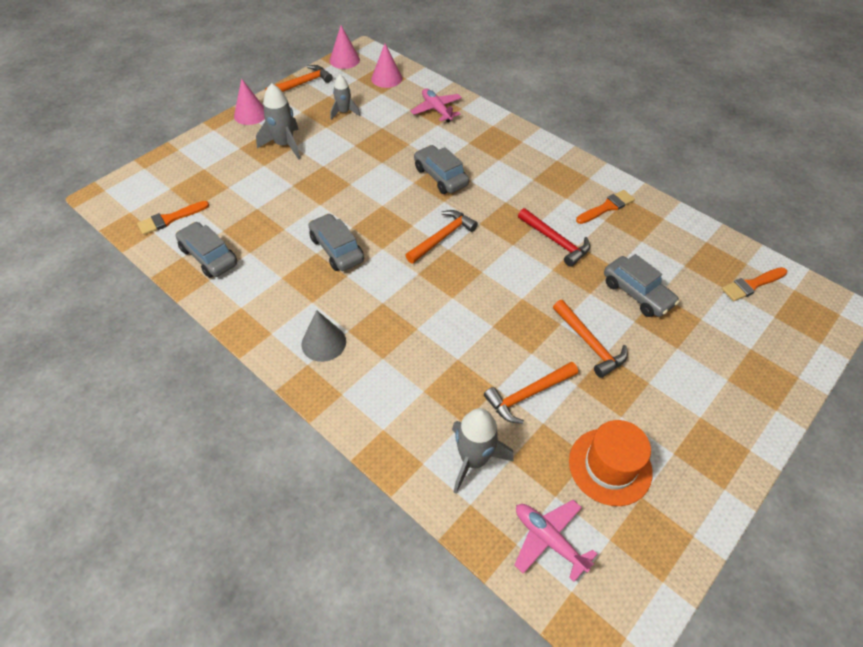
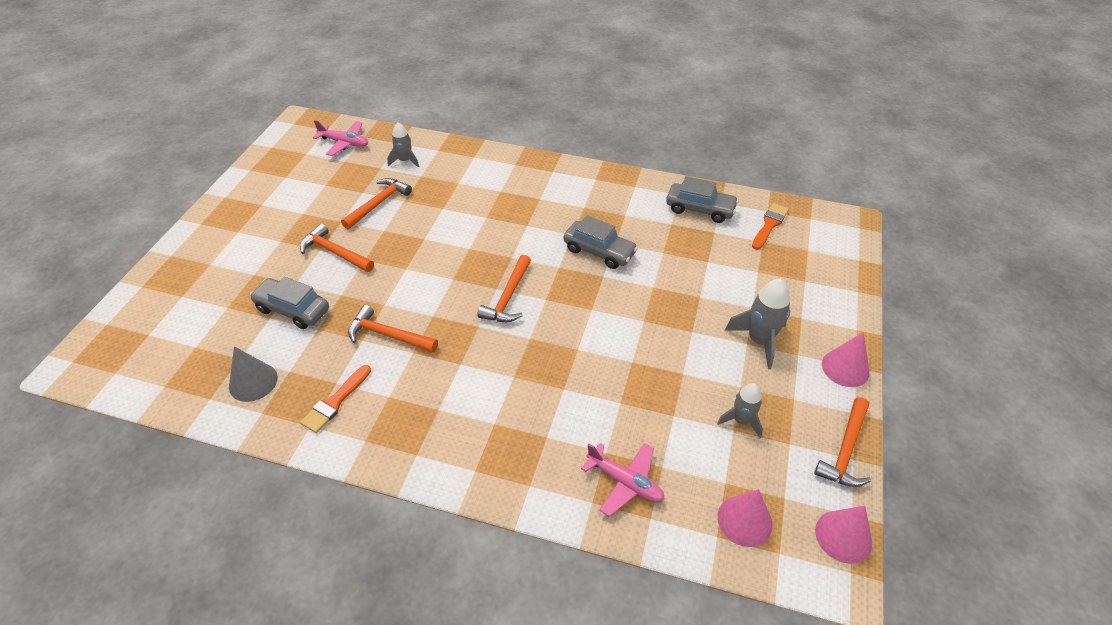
camera: 155 degrees right, 5 degrees down
grey cone [302,310,346,362] -> grey cone moved to [229,346,278,402]
grey car [414,145,469,194] -> none
grey rocket [452,408,514,494] -> grey rocket [387,122,419,168], size x0.64
red hammer [518,208,590,267] -> orange hammer [348,305,438,353]
orange hat [569,420,653,506] -> none
orange brush [722,267,787,301] -> none

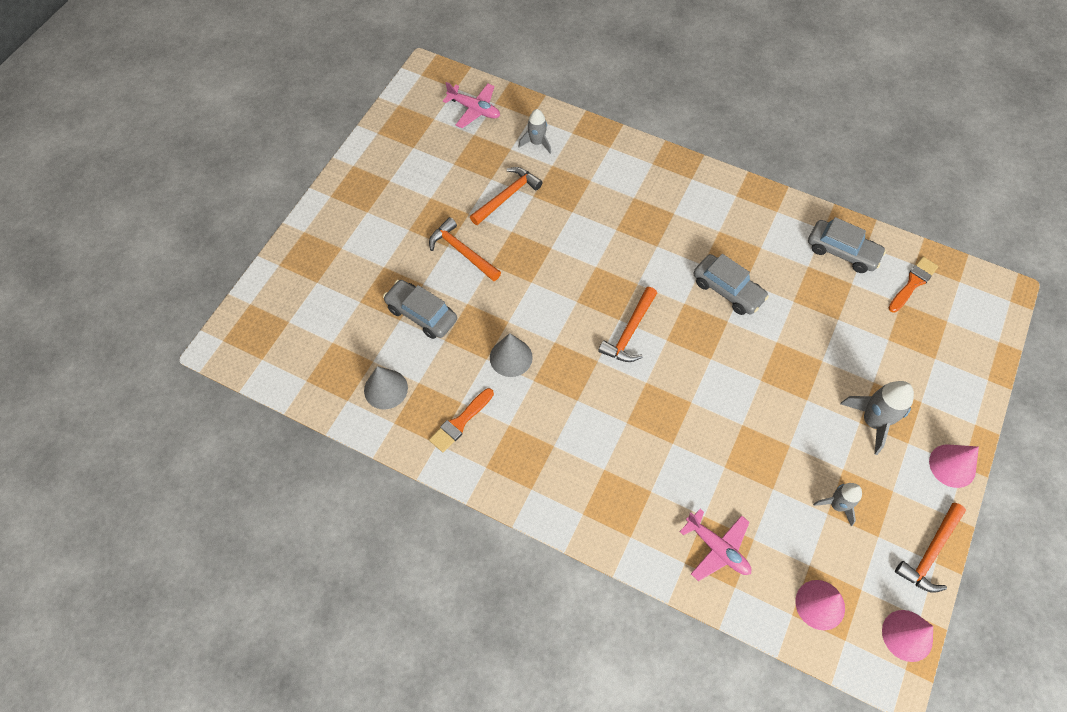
camera: 10 degrees right, 15 degrees up
orange hammer [348,305,438,353] -> grey cone [490,333,533,377]

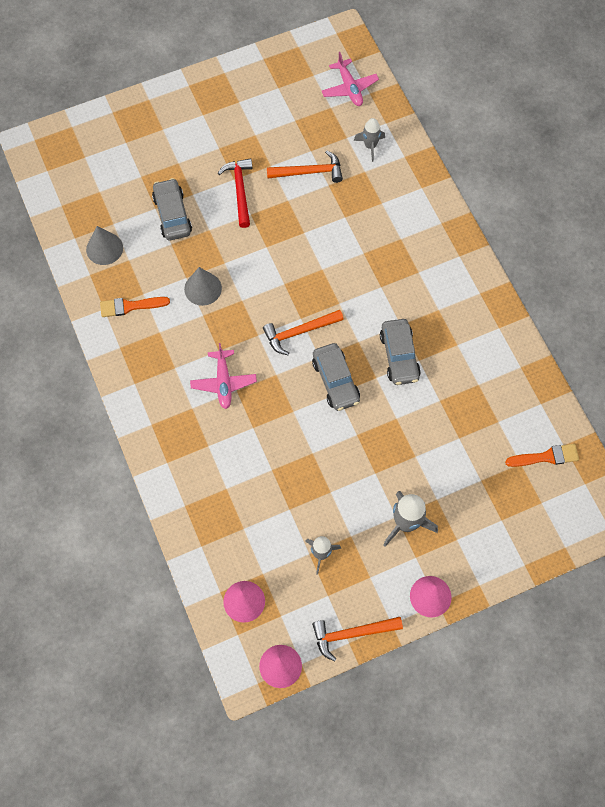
camera: 40 degrees right, 5 degrees up
orange hammer [429,217,501,281] -> red hammer [218,158,253,228]
pink plane [680,509,751,581] -> pink plane moved to [190,343,257,409]
grey car [808,217,886,273] -> grey car moved to [312,343,360,411]

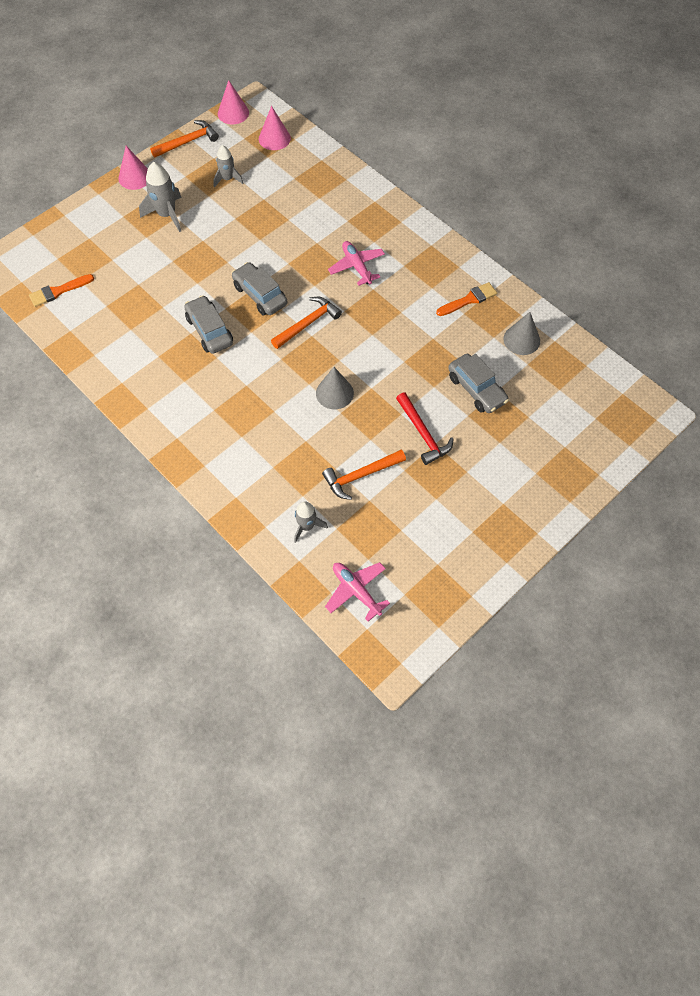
camera: 160 degrees right, 5 degrees down
grey cone [184,267,222,306] -> grey cone moved to [316,367,354,409]

